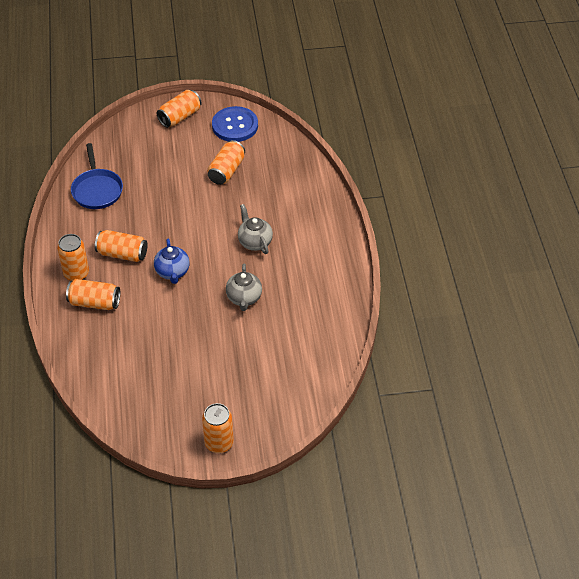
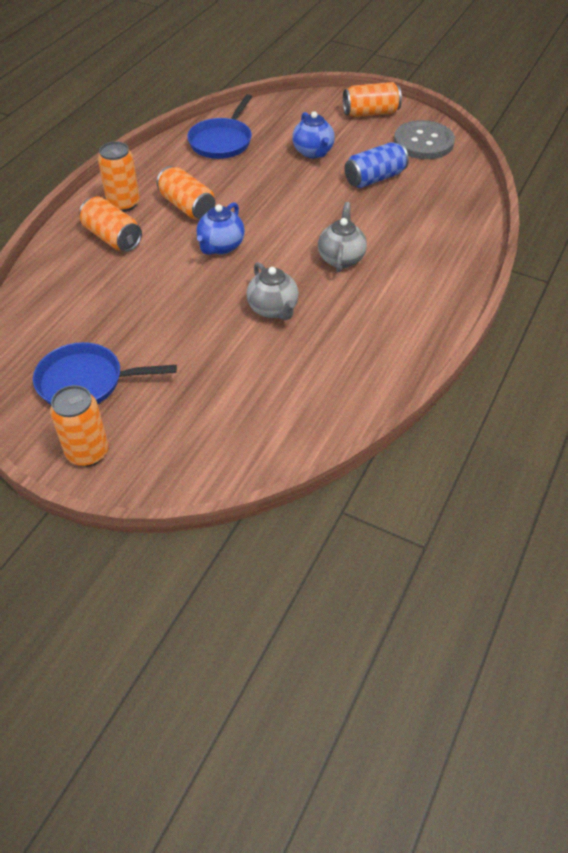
camera: 35 degrees right, 0 degrees up
orange can [207,140,245,185] -> blue can [344,142,409,188]
blue button [212,106,258,142] -> grey button [394,120,455,159]
grey teapot [226,263,262,311] -> grey teapot turned 60 degrees counterclockwise [247,262,299,320]
none -> blue pan [33,342,177,405]
none -> blue teapot [292,111,335,158]

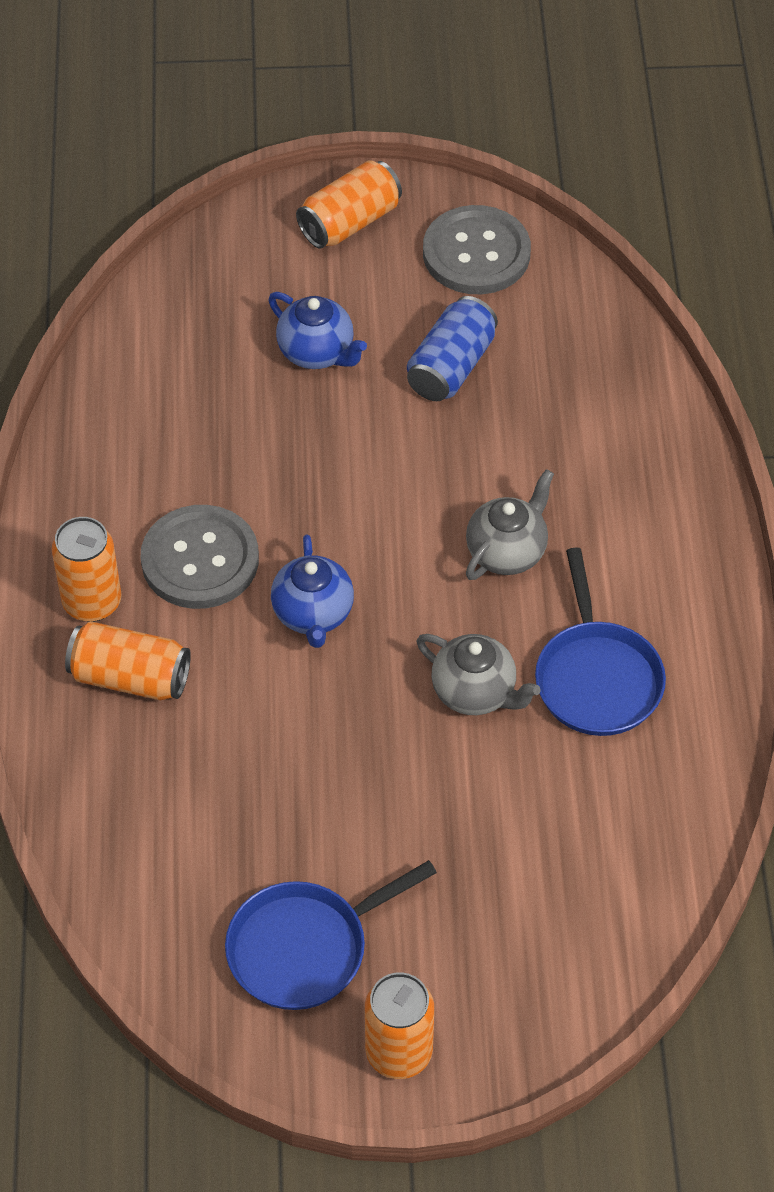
camera: 30 degrees left, 5 degrees up
orange can [157,166,215,220] -> grey button [141,505,259,609]
blue pan [187,94,252,159] -> blue pan moved to [535,548,666,736]
grey teapot [318,202,367,272] -> grey teapot turned 60 degrees clockwise [466,469,554,580]

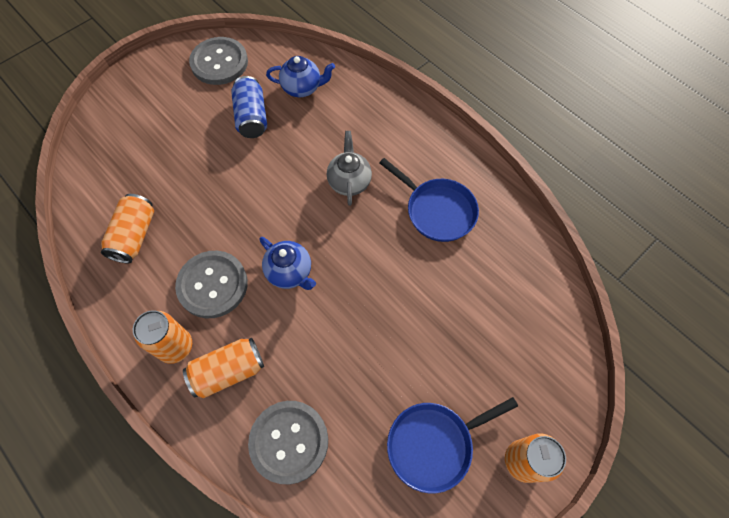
camera: 40 degrees left, 10 degrees up
blue pan [225,860,437,1010] -> blue pan turned 45 degrees clockwise [387,397,518,493]
blue teapot [268,292,367,369] -> blue teapot moved to [266,56,335,97]
orange can [296,160,402,249] -> orange can moved to [101,194,154,263]
grey teapot [417,634,541,715] -> none
none -> grey button [248,401,328,484]

